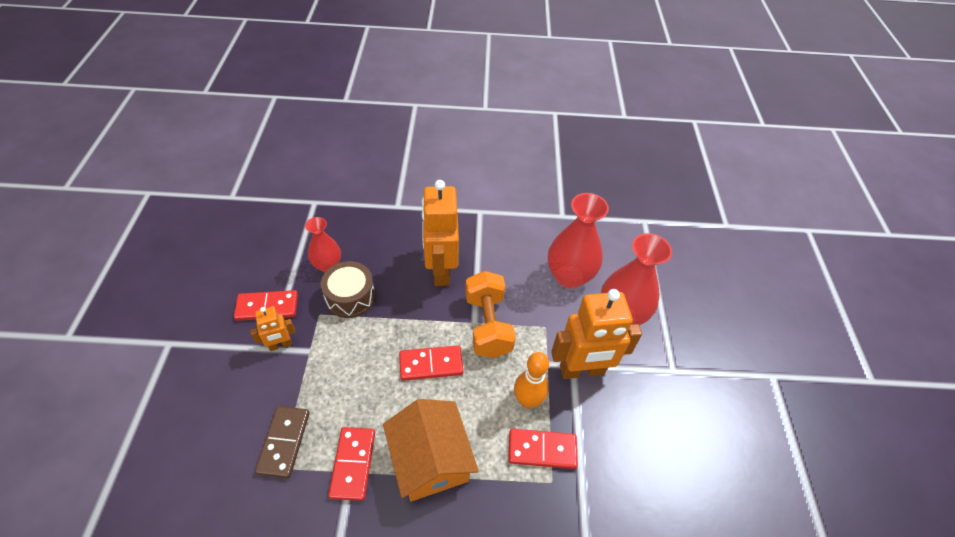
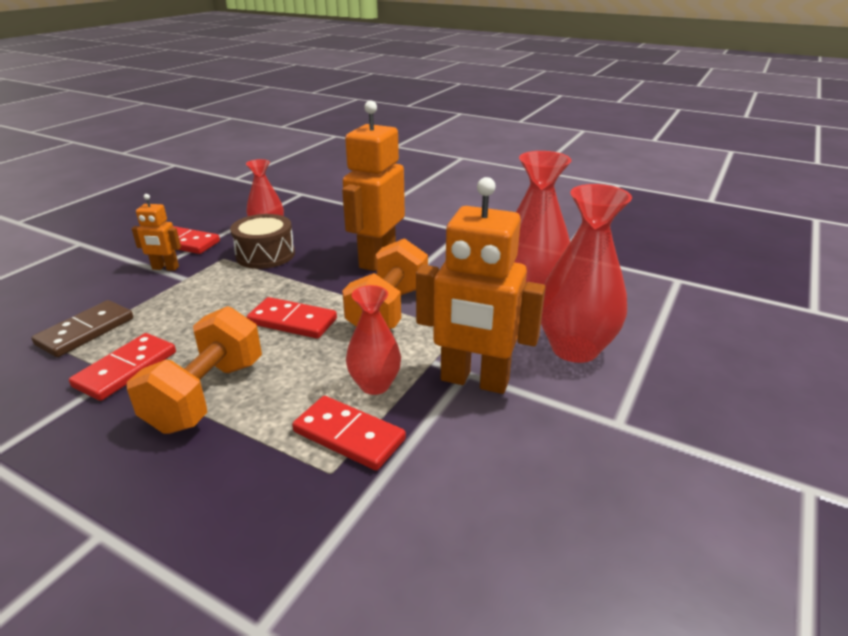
camera: 30 degrees right, 20 degrees down
orange house [383,399,479,502] -> orange dumbbell [127,306,262,434]
orange bowling pin [514,352,549,409] -> red vase [346,285,401,395]

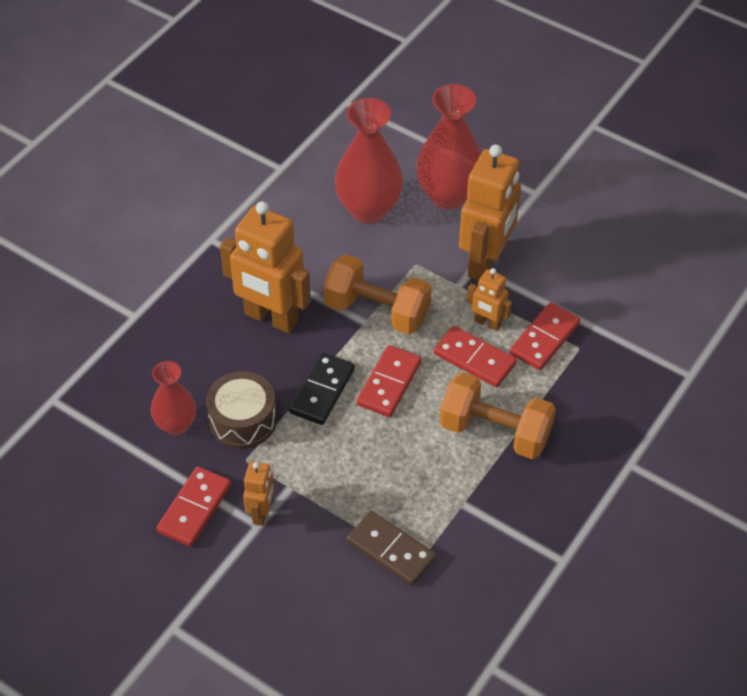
camera: 85 degrees left, 20 degrees up
red domino [69,333,176,401] -> red domino moved to [434,326,517,387]
red vase [346,285,401,395] -> orange robot [467,268,512,331]
none -> black domino [289,352,355,425]

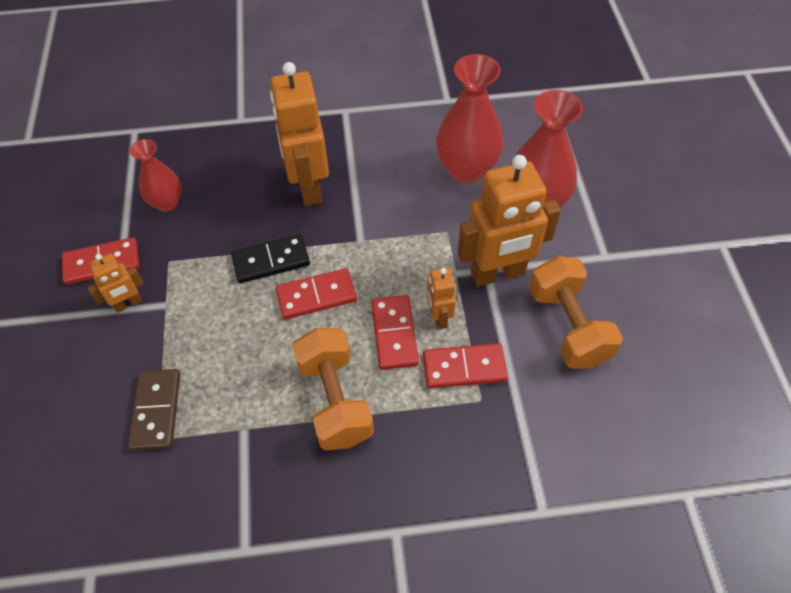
camera: 50 degrees right, 5 degrees up
brown drum [206,371,277,449] -> none
orange dumbbell [323,254,431,335] -> orange dumbbell moved to [529,256,623,369]

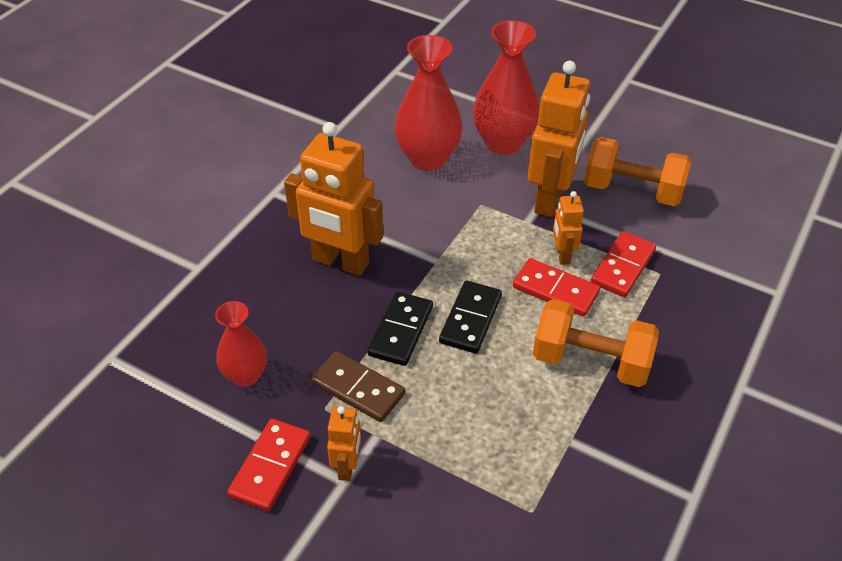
camera: 55 degrees left, 10 degrees down
brown domino [128,369,180,451] -> brown domino moved to [311,351,405,422]
red domino [276,268,357,319] -> black domino [439,281,502,354]
orange robot [427,268,456,329] -> orange robot turned 60 degrees clockwise [553,191,584,265]

